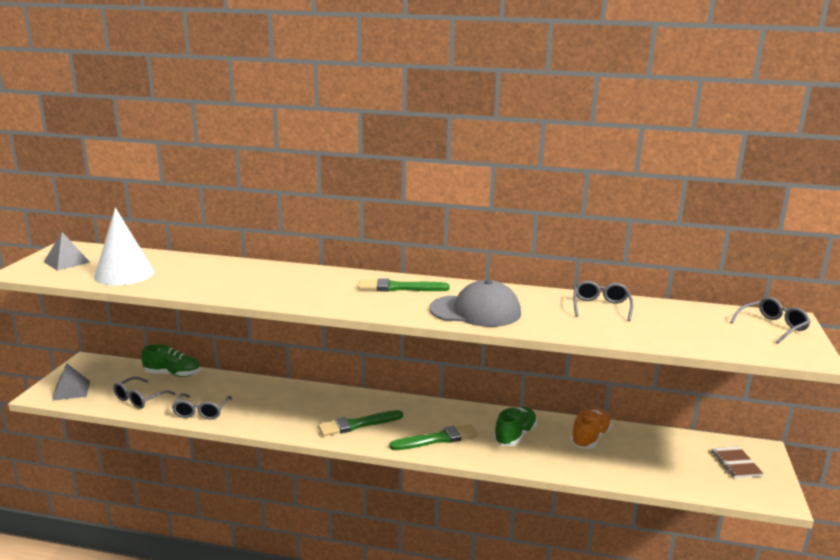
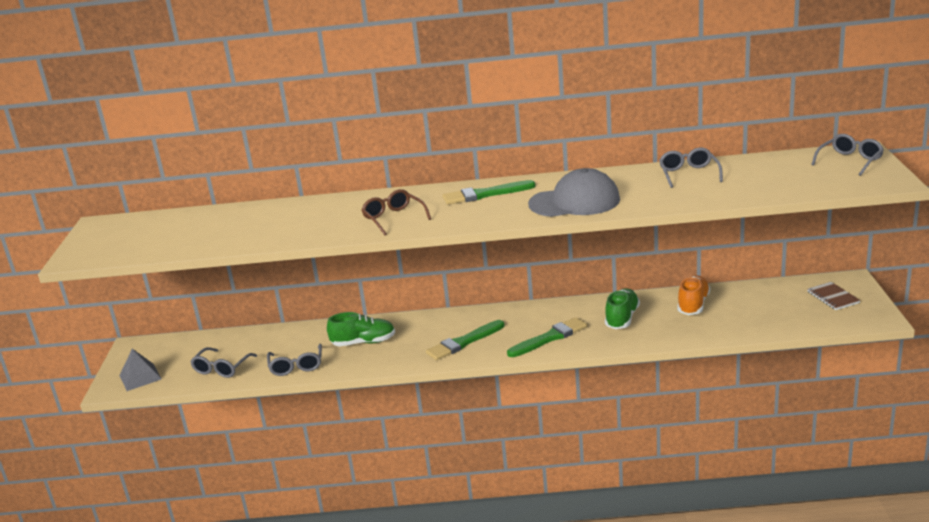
camera: 10 degrees left, 5 degrees up
grey pyramid [44,232,90,271] -> none
white cone [94,208,154,285] -> none
green shoe [141,344,200,377] -> green shoe moved to [327,312,395,346]
none -> brown glasses [361,189,431,235]

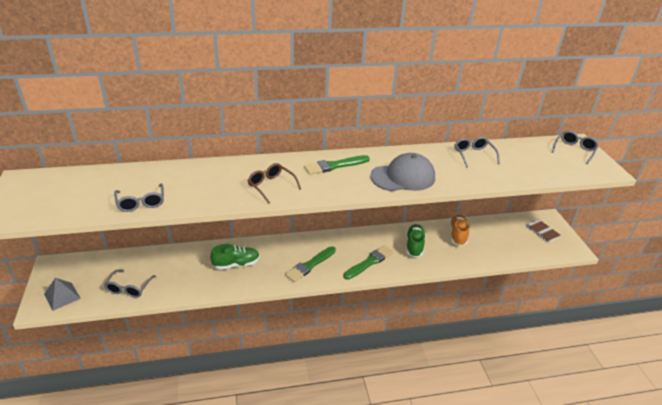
camera: 15 degrees left, 10 degrees up
grey glasses [267,344,322,376] -> grey glasses moved to [114,183,164,212]

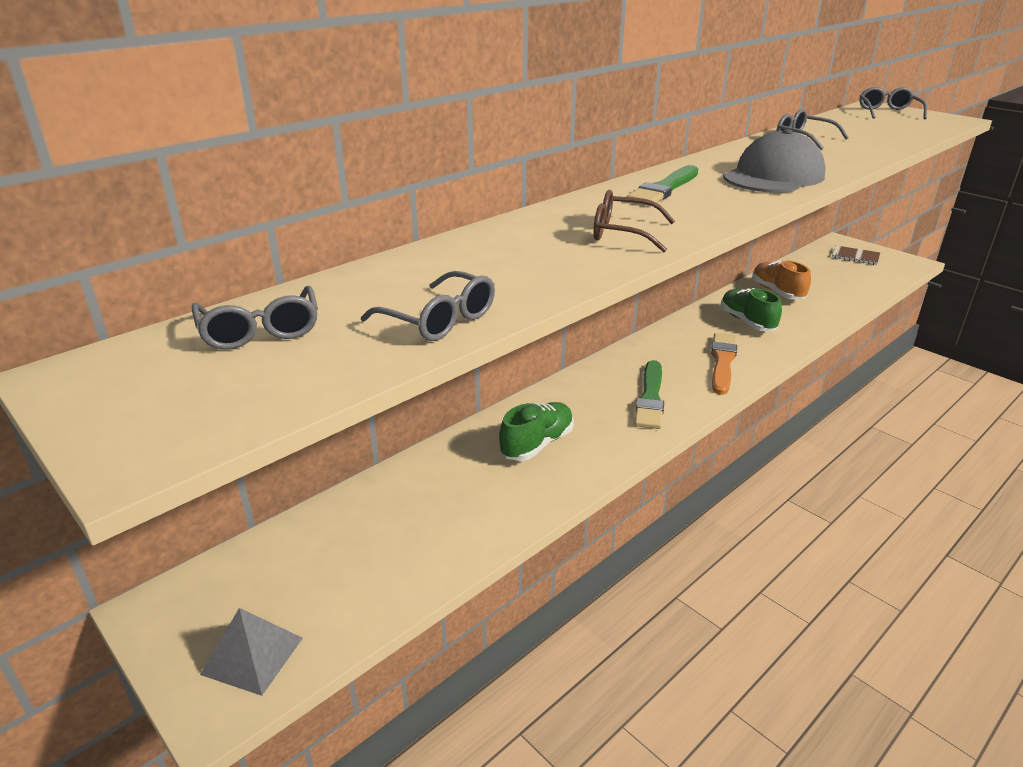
camera: 30 degrees left, 5 degrees down
grey glasses [104,269,156,298] -> grey glasses moved to [192,286,318,350]
green brush [343,245,393,280] -> orange brush [711,333,737,395]

